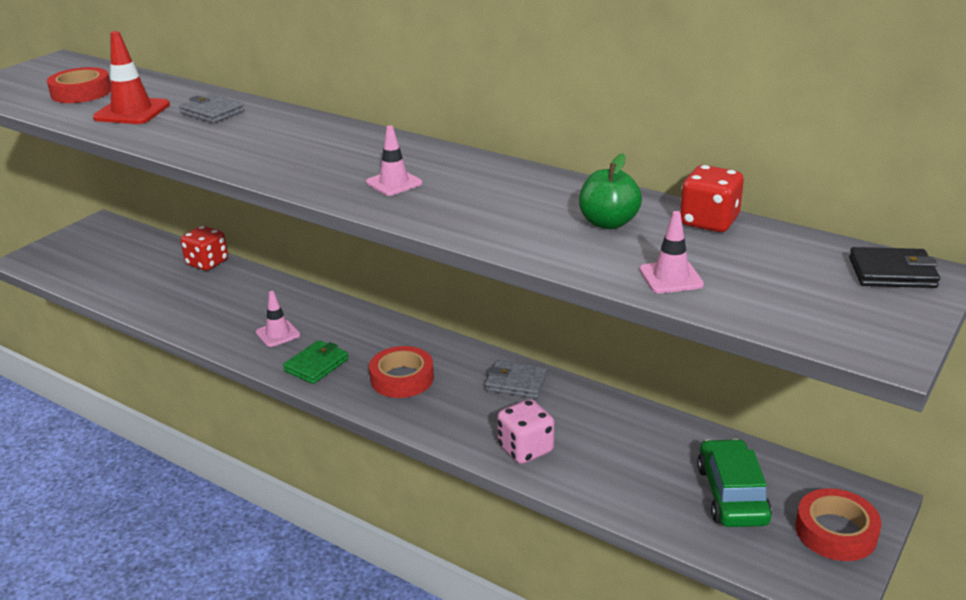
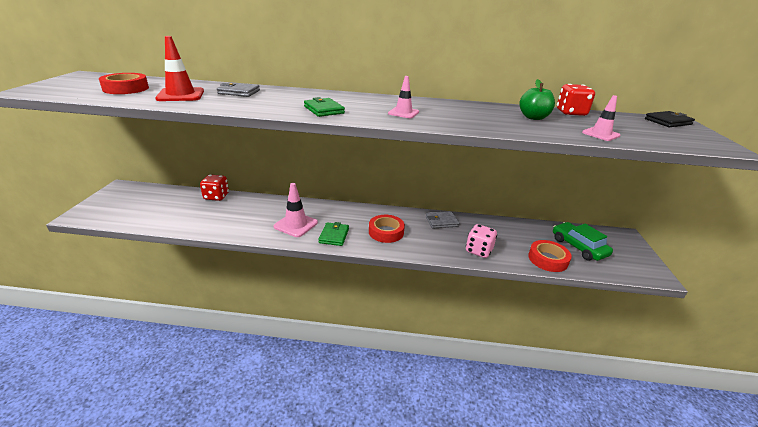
camera: 30 degrees left, 0 degrees up
pink traffic cone [256,291,300,347] -> pink traffic cone [273,183,318,237], size x1.58
red tape [795,488,882,561] -> red tape moved to [528,240,572,272]
none -> green wallet [304,97,345,117]

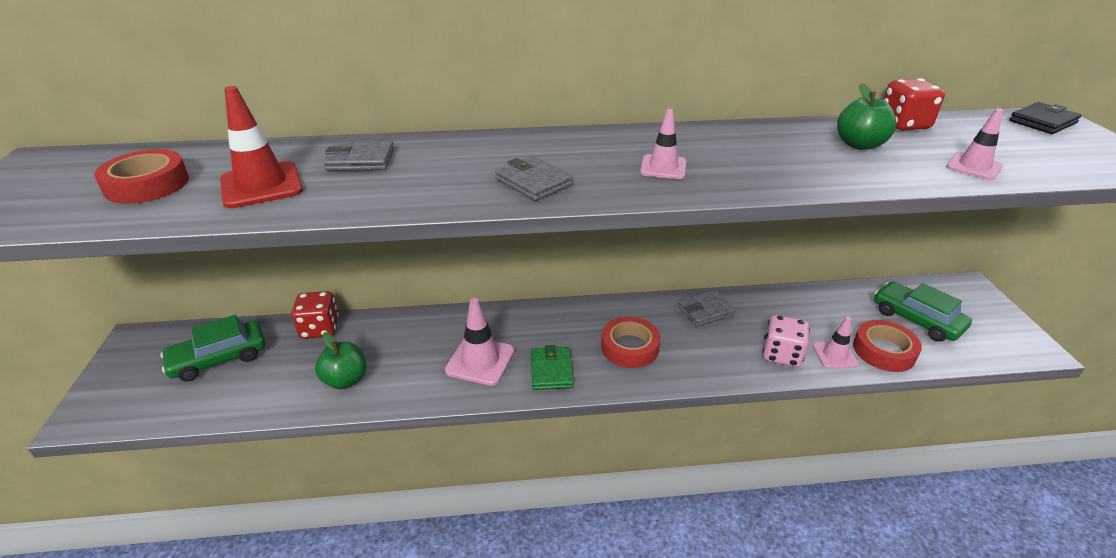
camera: 10 degrees left, 5 degrees up
green wallet [304,97,345,117] -> grey wallet [495,156,573,201]
none -> green car [160,315,265,382]
none -> green apple [315,332,366,389]
none -> pink traffic cone [813,317,859,368]

